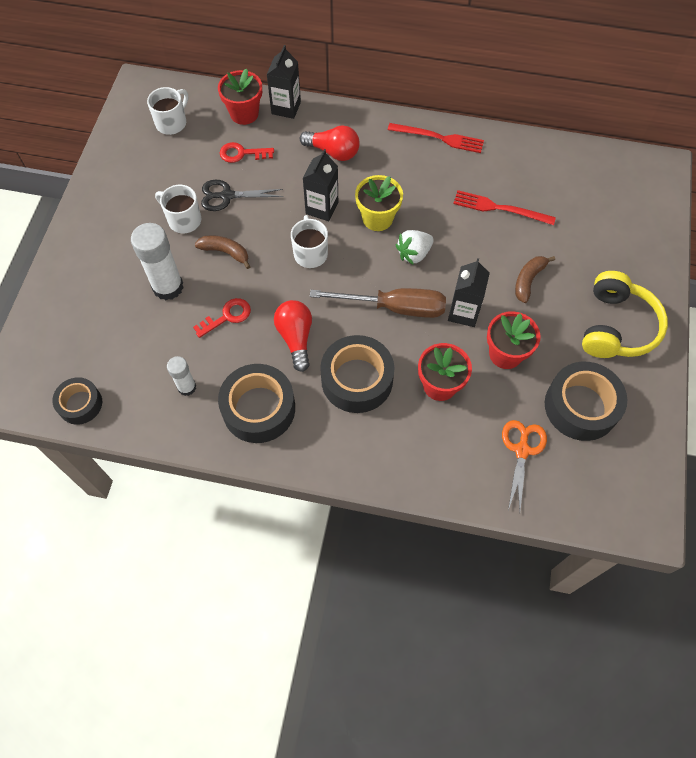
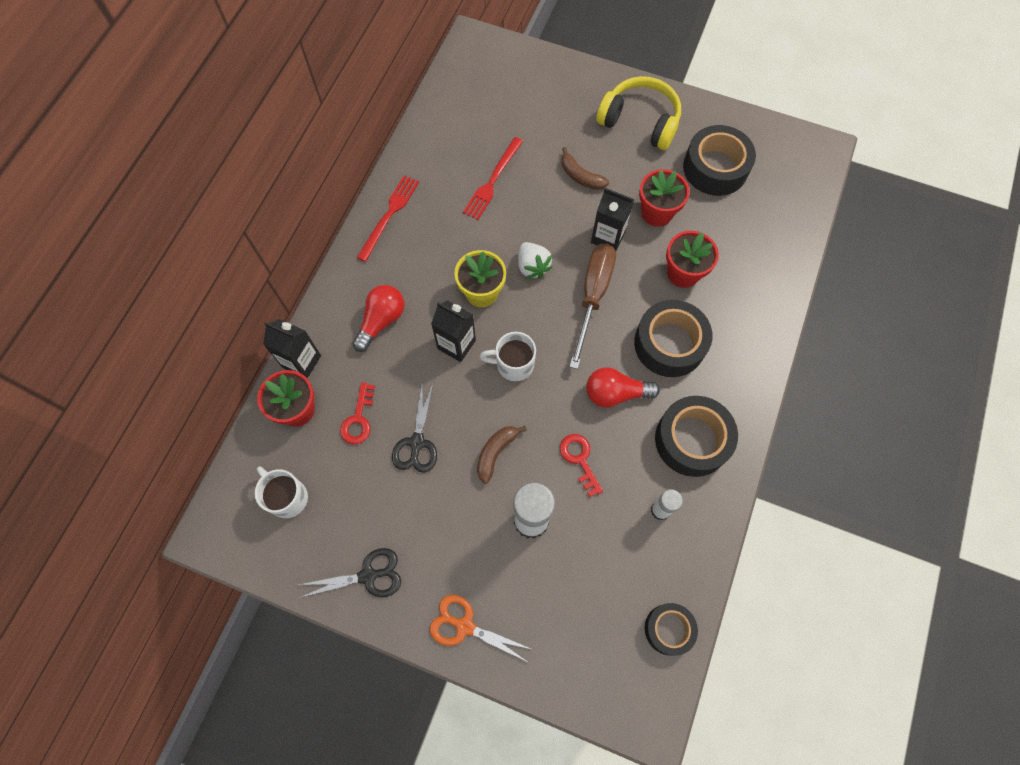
camera: 80 degrees left, 5 degrees up
white mug [155,185,201,233] -> none
orange scissors [502,420,547,511] -> orange scissors moved to [430,595,531,661]
none -> black scissors [299,548,401,598]

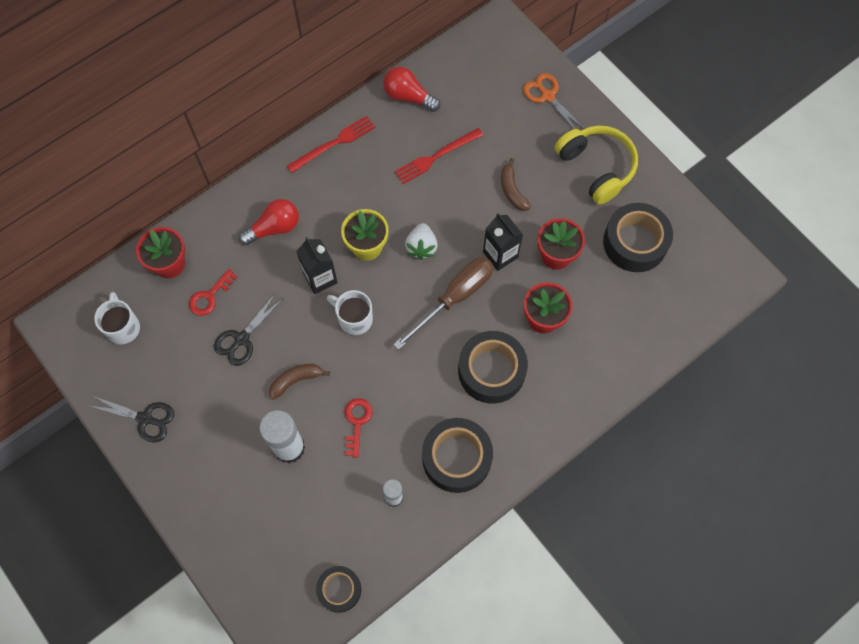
camera: 30 degrees right, 0 degrees up
black carton [263,319,321,379] -> none
orange scissors [430,595,531,661] -> orange scissors moved to [523,73,585,129]
red light bulb [586,368,660,408] -> red light bulb moved to [383,67,440,112]

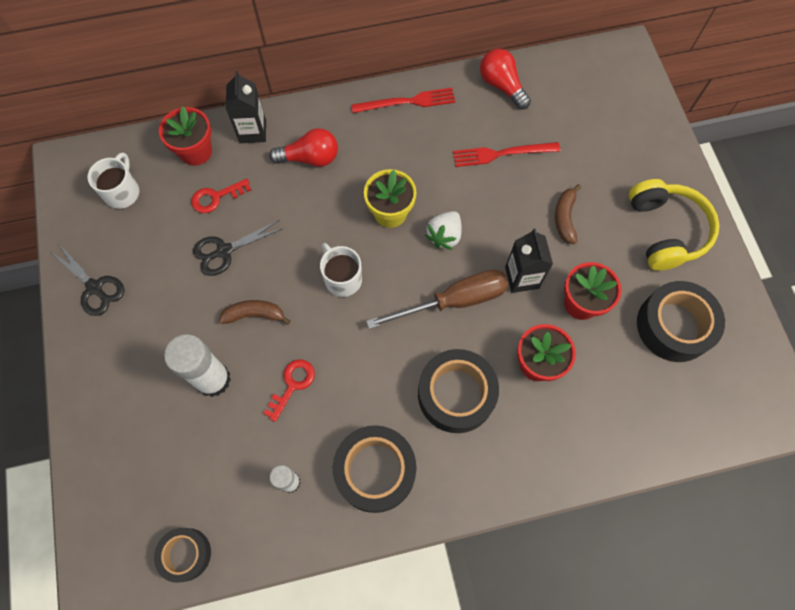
camera: 25 degrees right, 0 degrees up
black carton [296,237,338,294] -> black carton moved to [226,71,266,143]
orange scissors [523,73,585,129] -> none

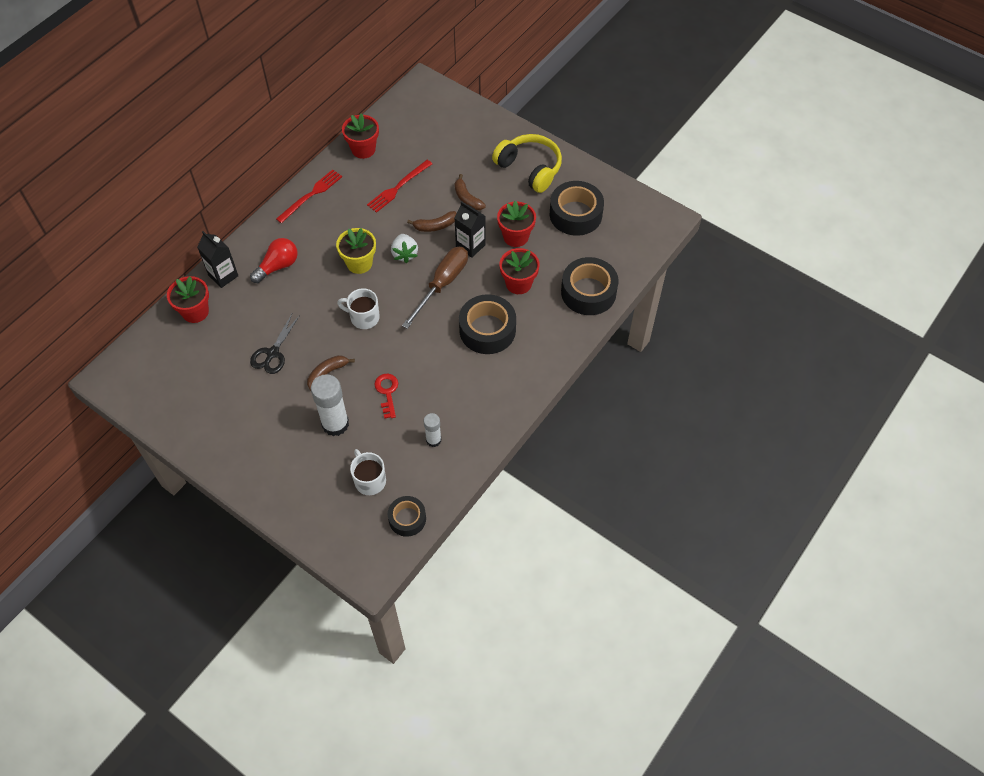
camera: 40 degrees left, 10 degrees down
black scissors [51,244,125,316] -> none
white mug [88,152,139,209] -> white mug moved to [350,449,386,495]
red key [191,178,251,213] -> none
black tape [333,425,416,513] -> black tape moved to [561,257,619,315]
red light bulb [480,49,531,109] -> red flower pot [342,113,379,159]
none -> brown banana [407,211,456,232]

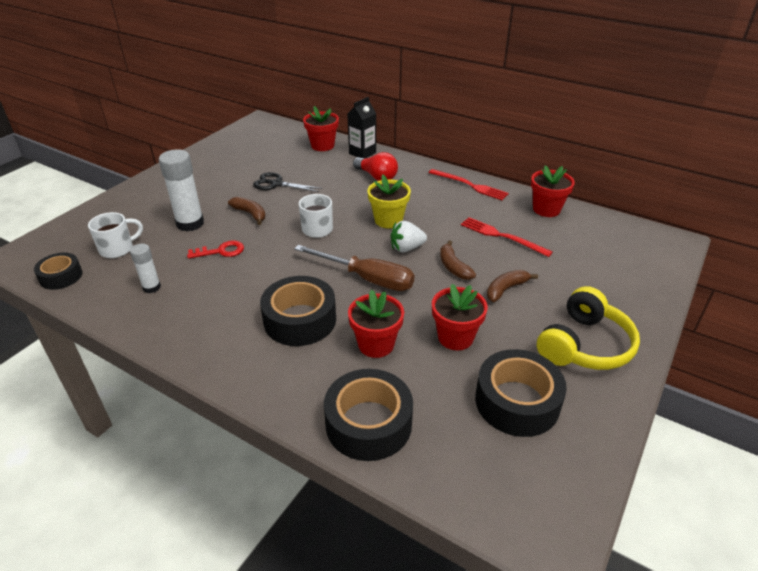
camera: 85 degrees right, 20 degrees down
black carton [454,201,486,258] -> none

